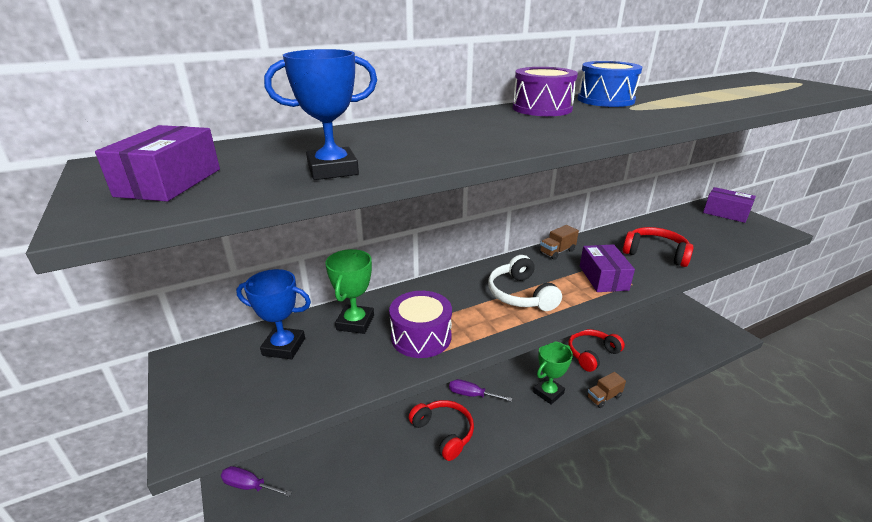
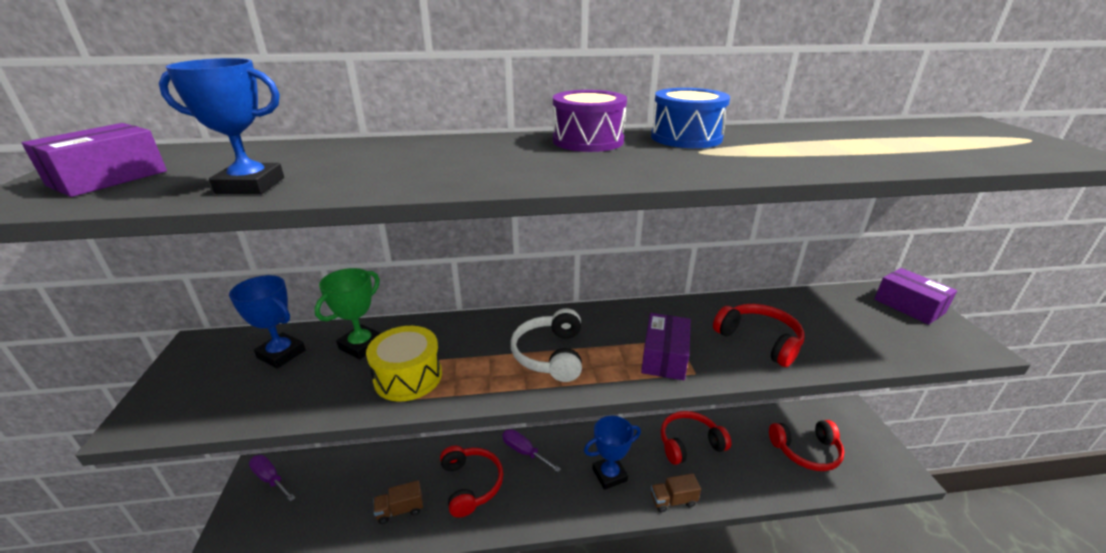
camera: 20 degrees right, 0 degrees up
purple drum [389,291,452,358] -> yellow drum [366,326,442,402]
green trophy [533,341,573,405] -> blue trophy [584,416,641,490]
brown truck [540,225,579,260] -> brown truck moved to [374,480,423,524]
none -> red headphones [769,420,844,471]

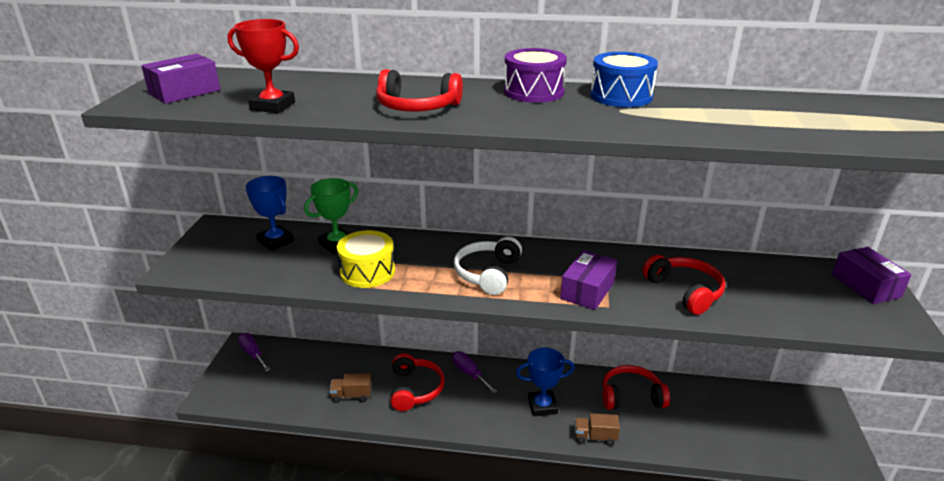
camera: 15 degrees right, 0 degrees up
blue trophy [159,58,284,194] -> red trophy [227,19,299,113]
red headphones [769,420,844,471] -> red headphones moved to [376,69,463,111]

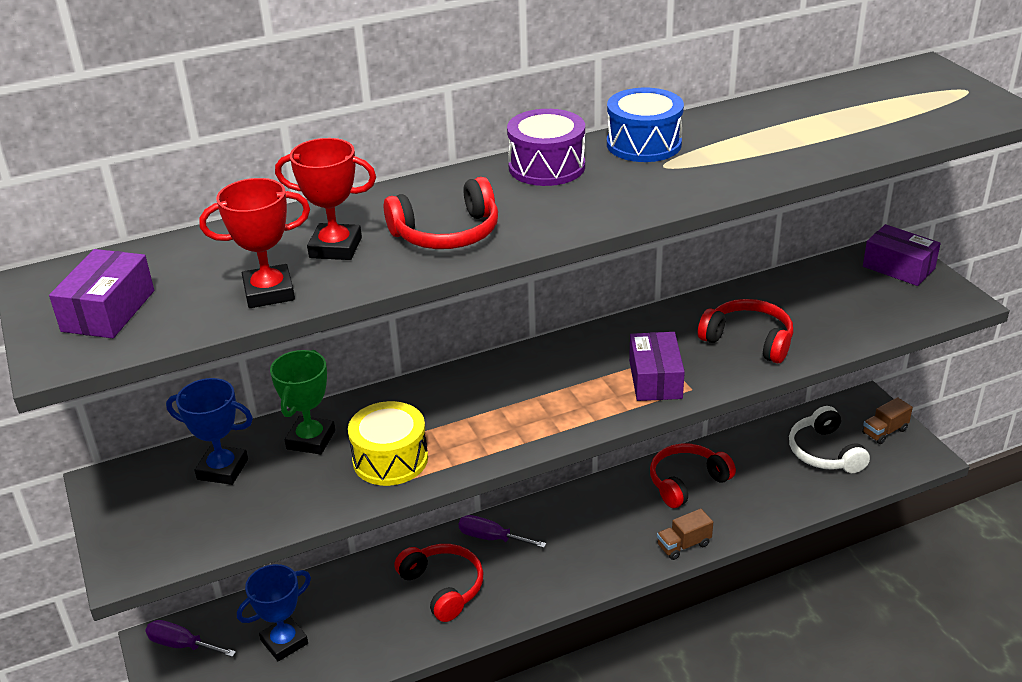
camera: 30 degrees left, 5 degrees up
brown truck [329,373,372,403] -> brown truck moved to [862,397,913,444]
white headphones [454,237,522,295] -> white headphones moved to [789,406,870,473]
blue trophy [516,348,575,416] -> blue trophy moved to [237,564,311,661]
none -> red trophy [275,138,376,260]

